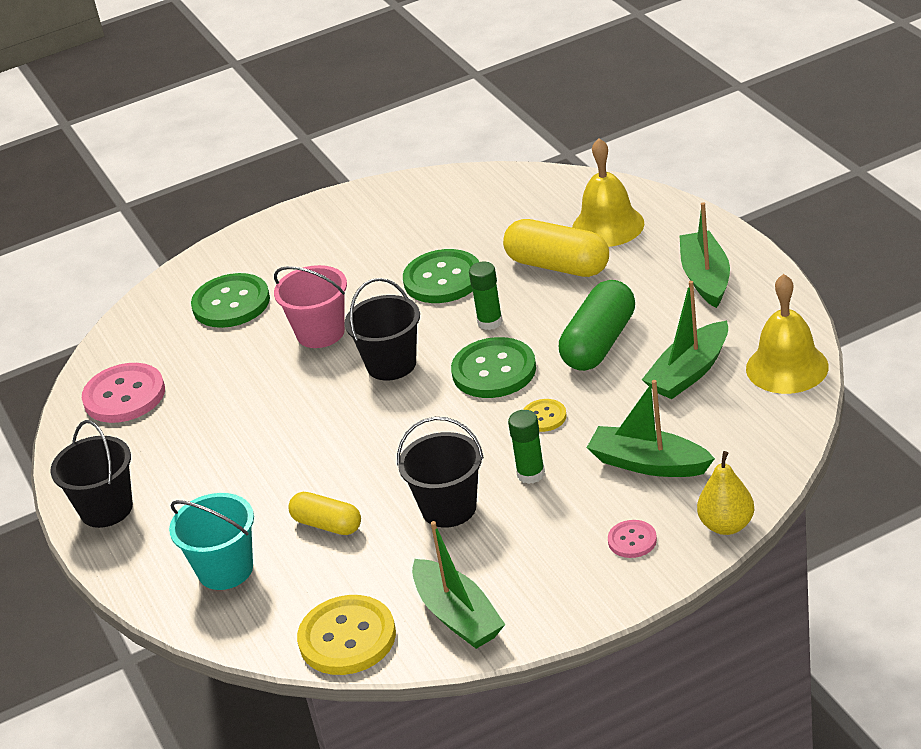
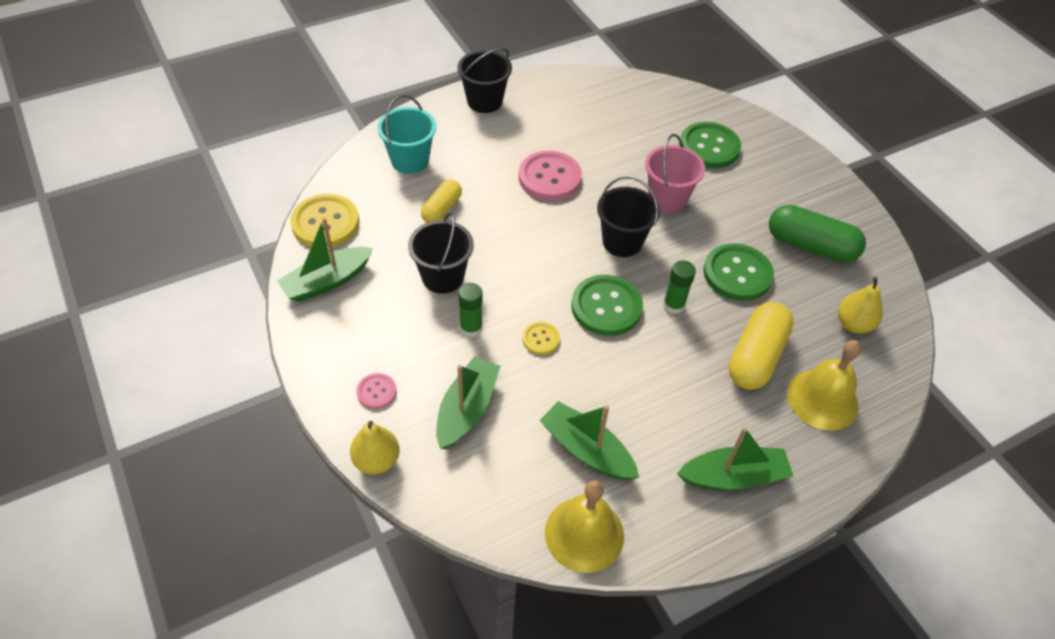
camera: 80 degrees right, 15 degrees up
pink button [82,363,165,423] -> pink button moved to [518,151,582,200]
green capsule [559,280,635,371] -> green capsule moved to [769,205,866,263]
none -> yellow pear [838,277,883,334]

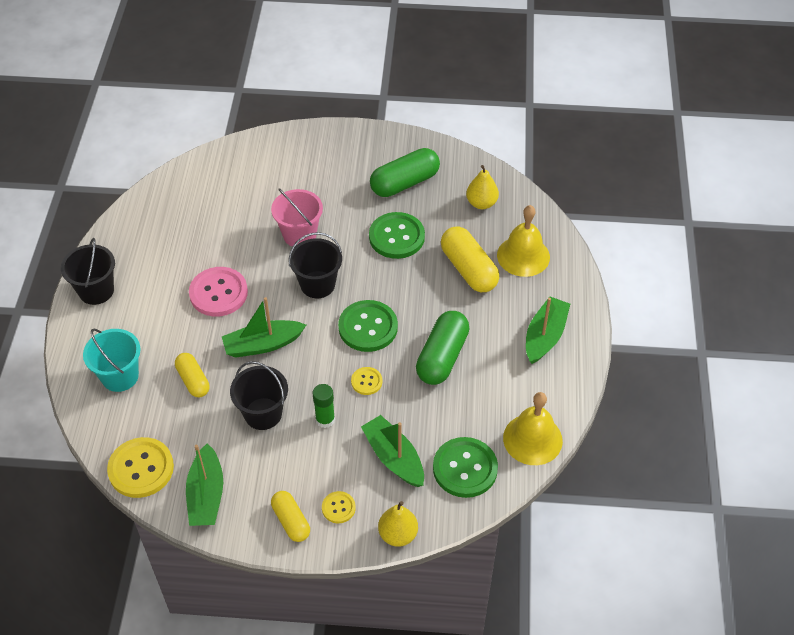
camera: 55 degrees left, 0 degrees up
pink button [356,373,397,409] -> yellow button [322,491,356,523]
green boat [539,401,639,480] -> green boat moved to [222,297,306,358]
green glue stick [663,260,696,314] -> none
green button [679,122,741,168] -> green button moved to [433,437,498,498]
none -> yellow capsule [271,491,310,542]
none -> green capsule [416,311,470,385]

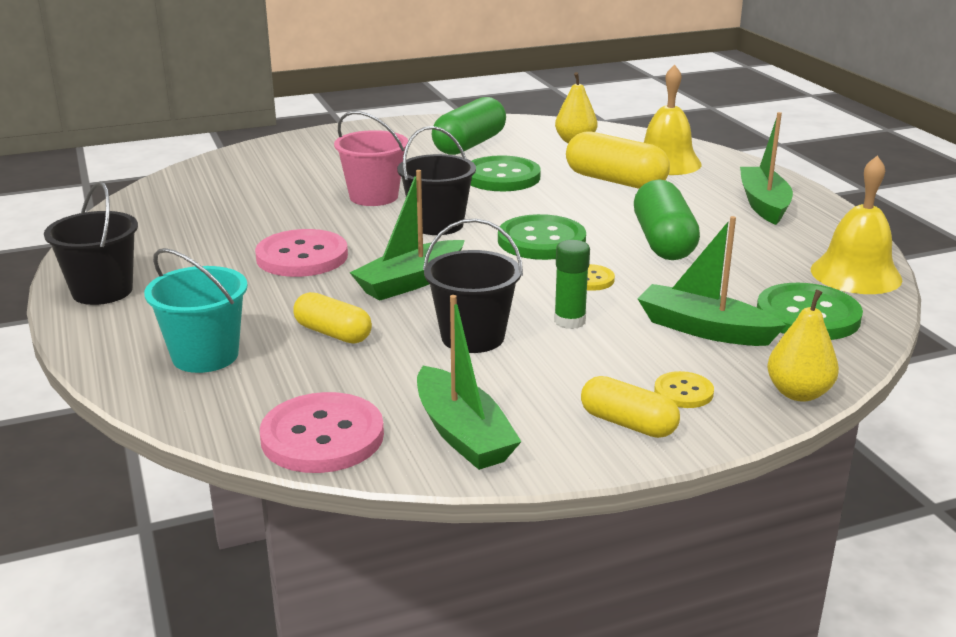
camera: 25 degrees left, 25 degrees down
yellow button [107,437,174,498] -> pink button [260,392,384,473]

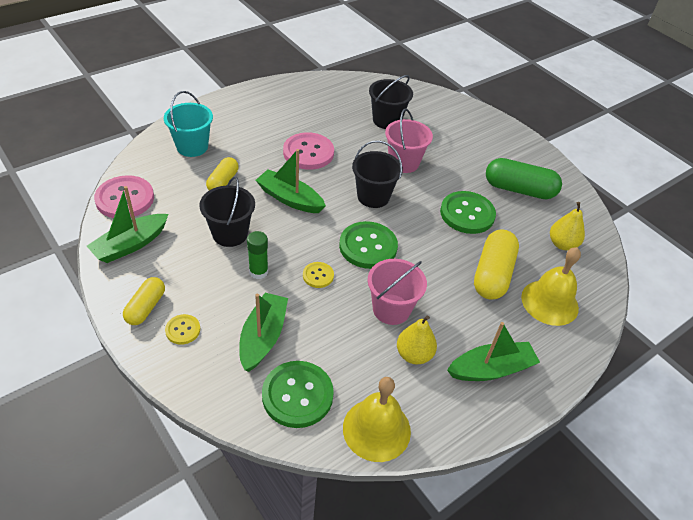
camera: 70 degrees right, 20 degrees up
black bucket [44,182,138,305] -> black bucket moved to [369,75,413,129]
green capsule [634,179,700,260] -> pink bucket [368,259,427,325]
yellow pear [767,289,839,402] -> yellow pear moved to [397,315,437,365]

